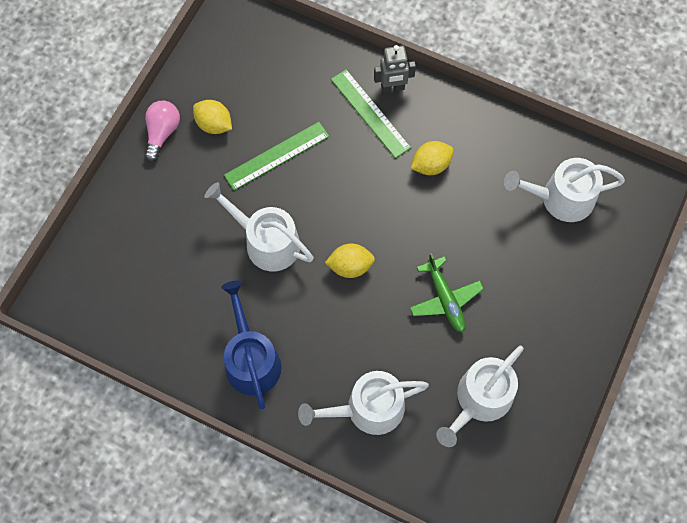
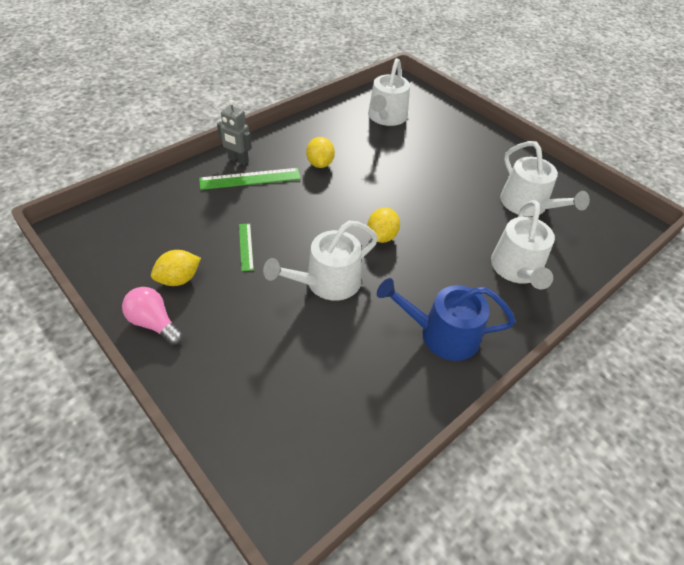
camera: 70 degrees left, 20 degrees down
green ruler [224,122,329,190] -> green ruler [239,223,254,271], size x0.58
grey robot [374,45,416,93] -> grey robot turned 105 degrees clockwise [217,100,252,165]
green plane [409,253,484,333] -> none

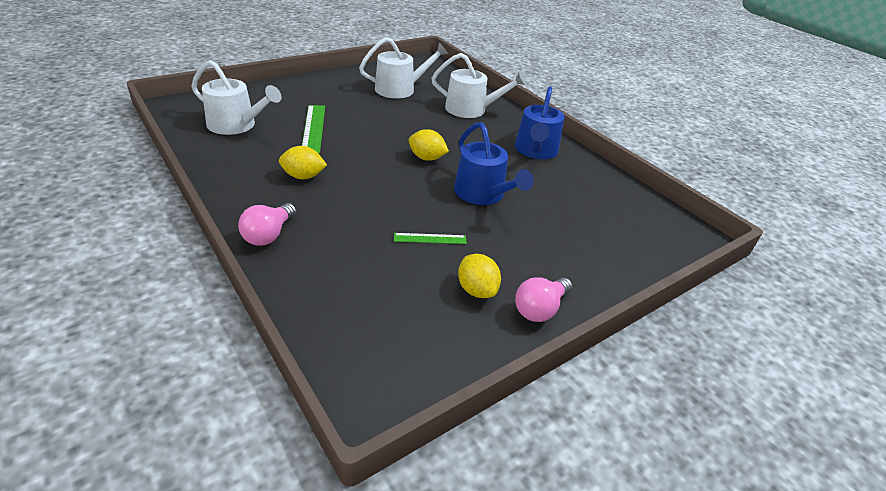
camera: 85 degrees left, 10 degrees down
green ruler [199,168,301,190] -> green ruler moved to [302,105,325,153]
grey robot [217,100,252,165] -> pink light bulb [238,203,296,246]
white watering can [263,221,378,301] -> blue watering can [454,122,534,205]

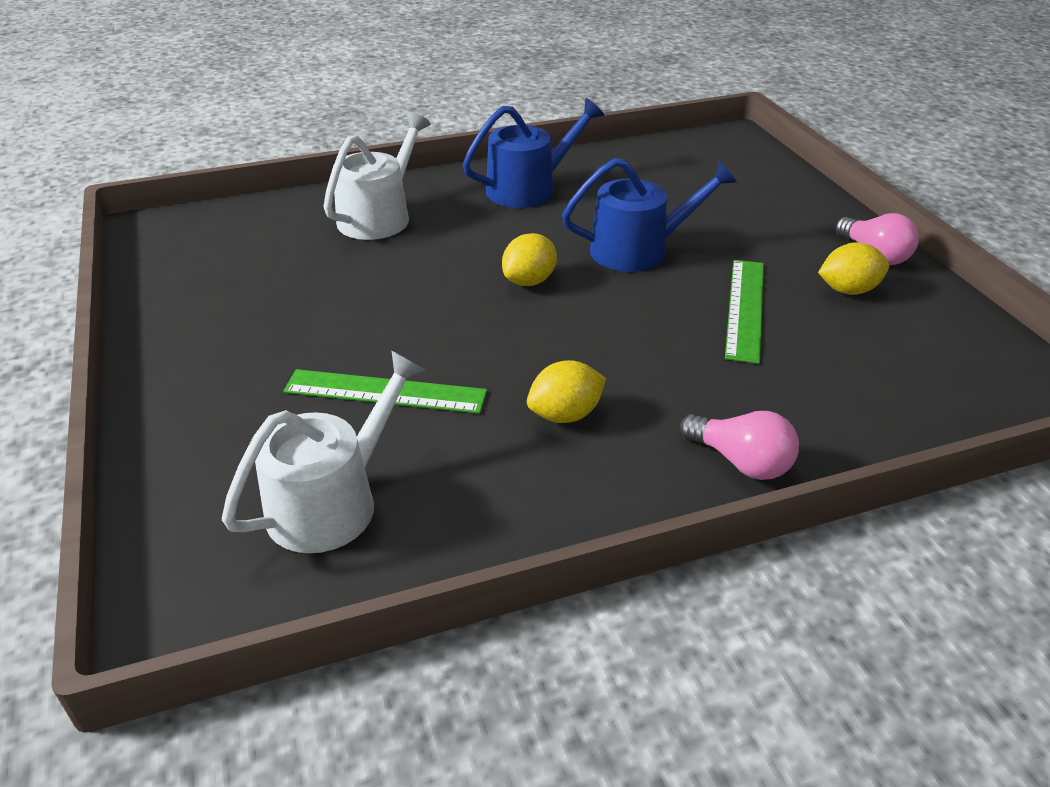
camera: 70 degrees left, 0 degrees up
yellow lemon [279,146,327,179] -> yellow lemon turned 45 degrees clockwise [527,360,606,423]
white watering can [359,37,448,99] -> none
green ruler [394,233,467,244] -> green ruler [725,260,764,364], size x1.72
blue watering can [515,87,565,159] -> blue watering can turned 60 degrees counterclockwise [463,98,604,208]

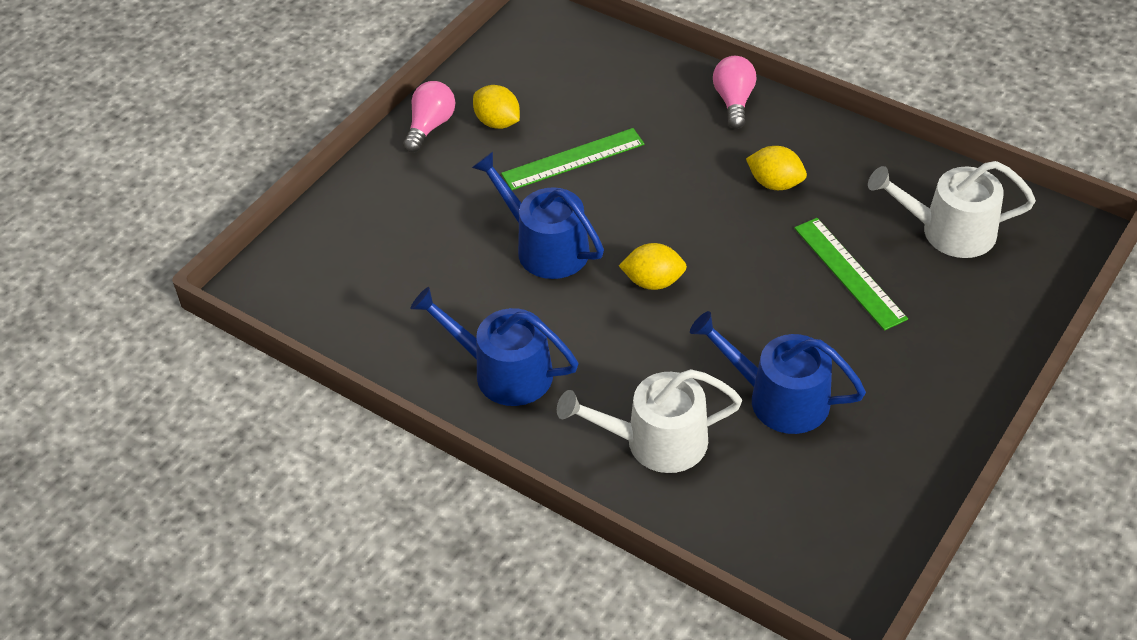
camera: 125 degrees left, 10 degrees up
none -> blue watering can [690,311,866,434]

